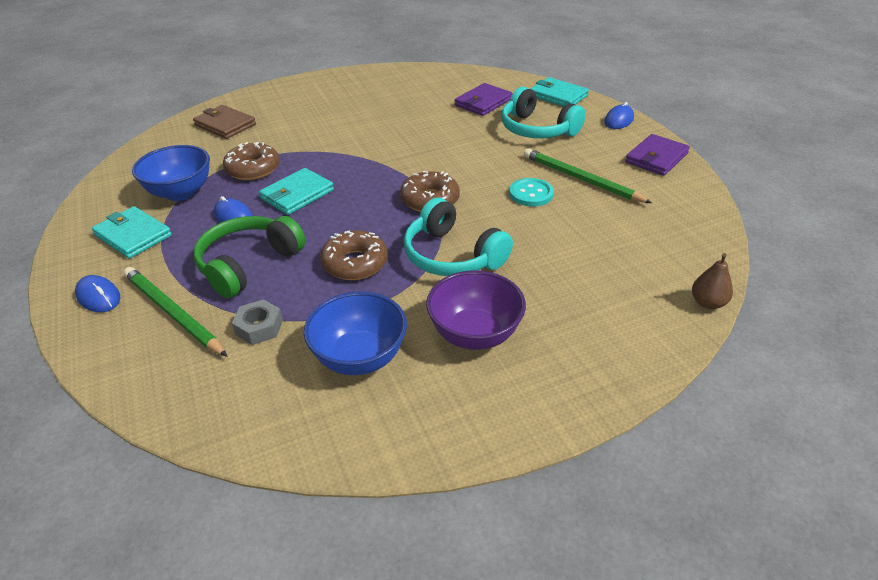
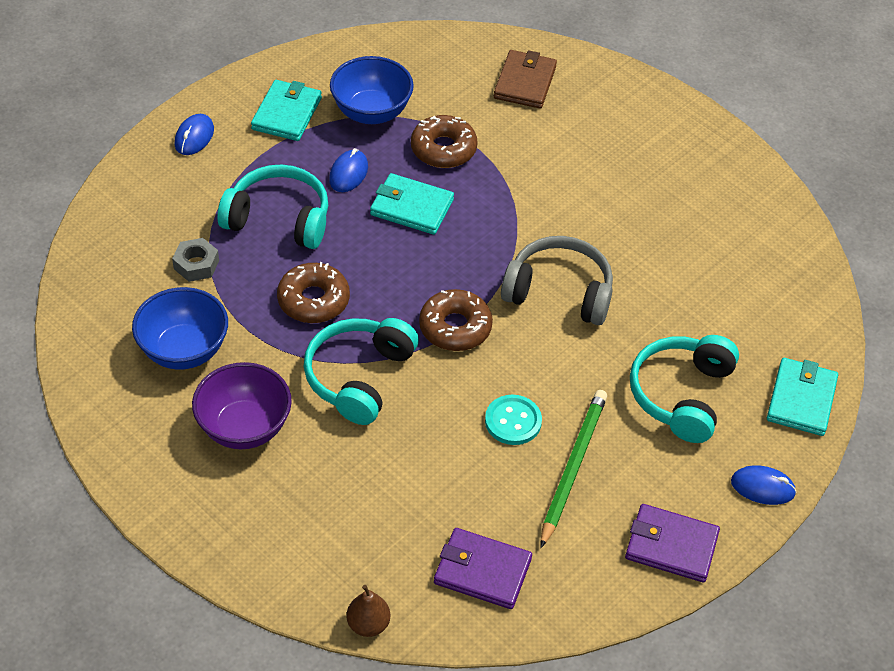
camera: 65 degrees right, 10 degrees up
green pencil [124,267,228,357] -> none
green headphones [194,216,306,298] -> turquoise headphones [217,164,328,249]
purple wallet [455,83,513,116] -> purple wallet moved to [434,528,532,609]
none -> grey headphones [501,236,613,325]

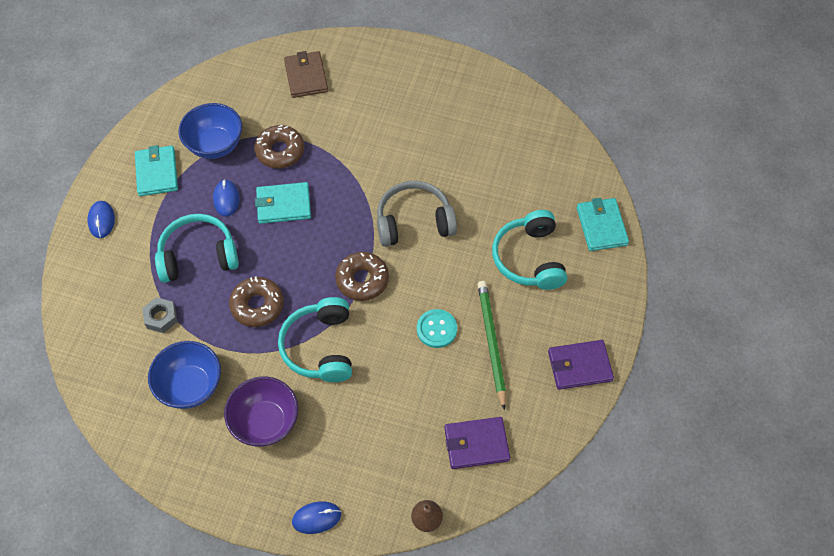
camera: 25 degrees left, 10 degrees up
blue mouse [731,465,797,505] -> blue mouse moved to [292,501,341,534]

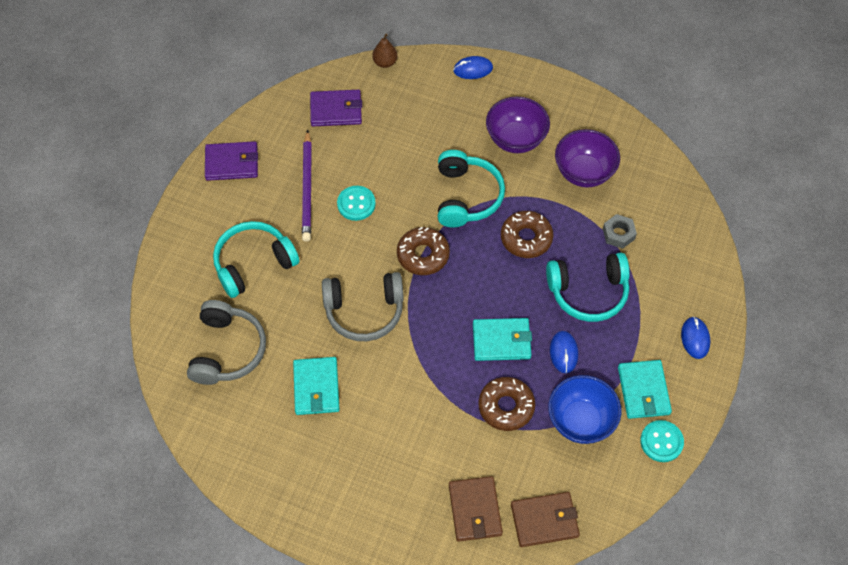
camera: 175 degrees left, 0 degrees up
blue bowl [148,341,221,409] -> purple bowl [555,129,620,187]
green pencil [478,281,506,410] -> purple pencil [302,130,312,242]
turquoise headphones [492,210,567,290] -> turquoise headphones turned 120 degrees counterclockwise [213,221,300,298]
turquoise wallet [577,198,629,251] -> turquoise wallet moved to [293,357,340,415]
none -> grey headphones [187,300,266,385]
none -> brown wallet [511,492,580,547]
none -> turquoise button [640,420,684,462]

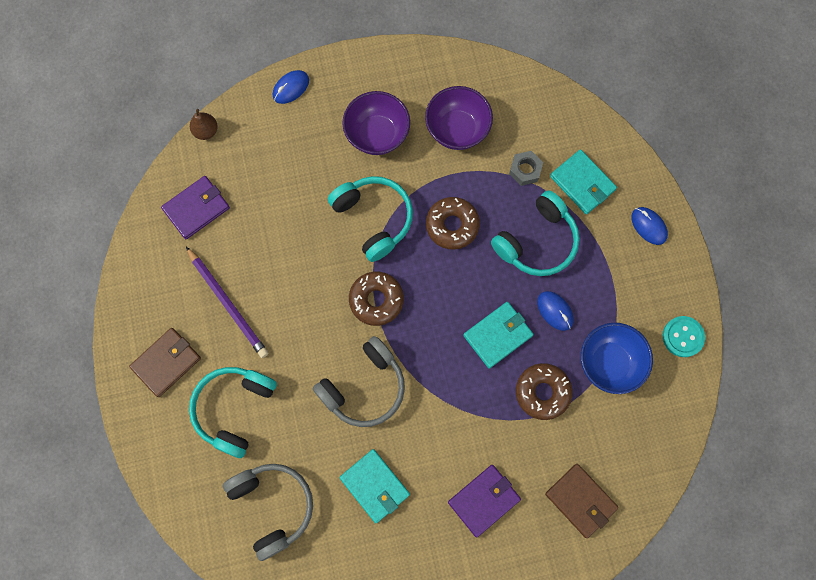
camera: 35 degrees left, 15 degrees up
purple wallet [205,141,258,181] -> purple wallet moved to [448,465,521,537]
turquoise button [337,186,376,221] -> none
brown wallet [511,492,580,547] -> brown wallet moved to [129,328,201,397]
turquoise wallet [618,360,672,419] -> turquoise wallet moved to [550,149,617,214]

